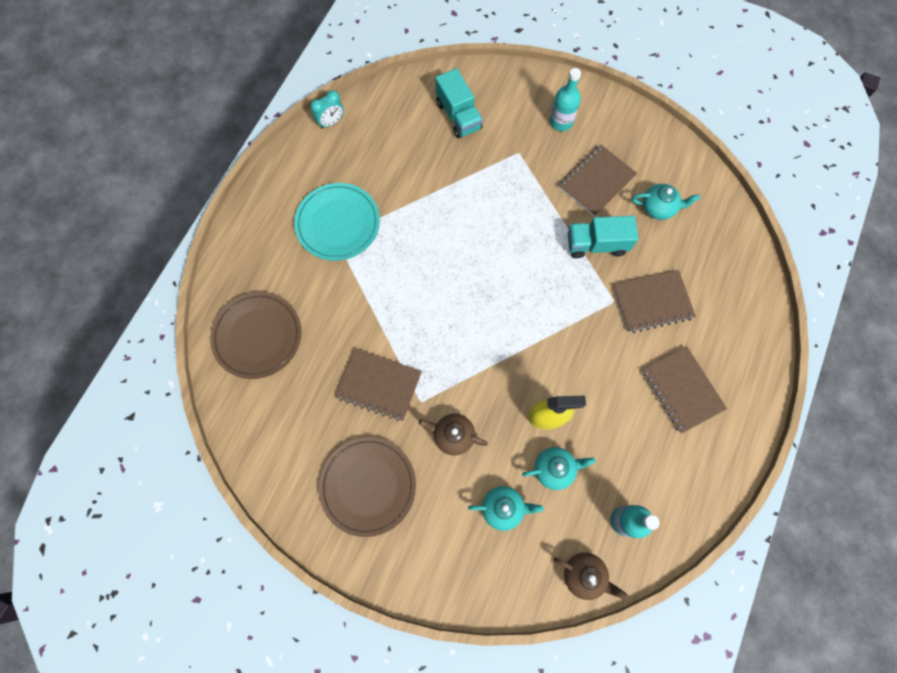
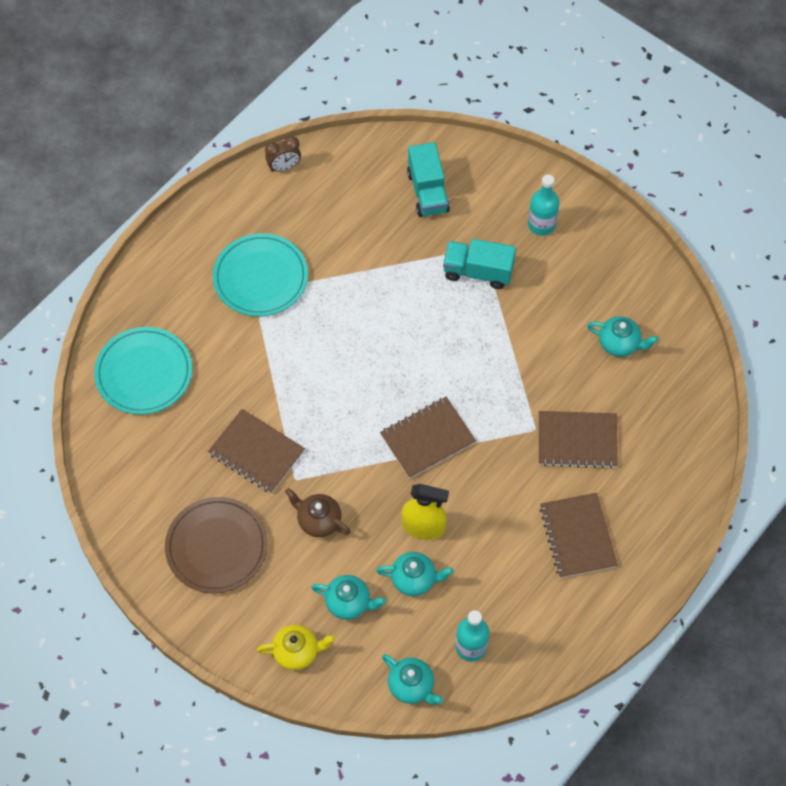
camera: 15 degrees right, 10 degrees down
brown plate [210,292,301,379] -> turquoise plate [94,327,192,415]
turquoise clock [310,90,344,129] -> brown clock [265,136,301,172]
brown teapot [553,552,628,600] -> turquoise teapot [382,654,443,705]
brown notebook [558,144,637,217] -> brown notebook moved to [380,397,476,479]
turquoise truck [568,216,639,258] -> turquoise truck moved to [443,239,516,289]
none -> yellow teapot [257,625,335,670]

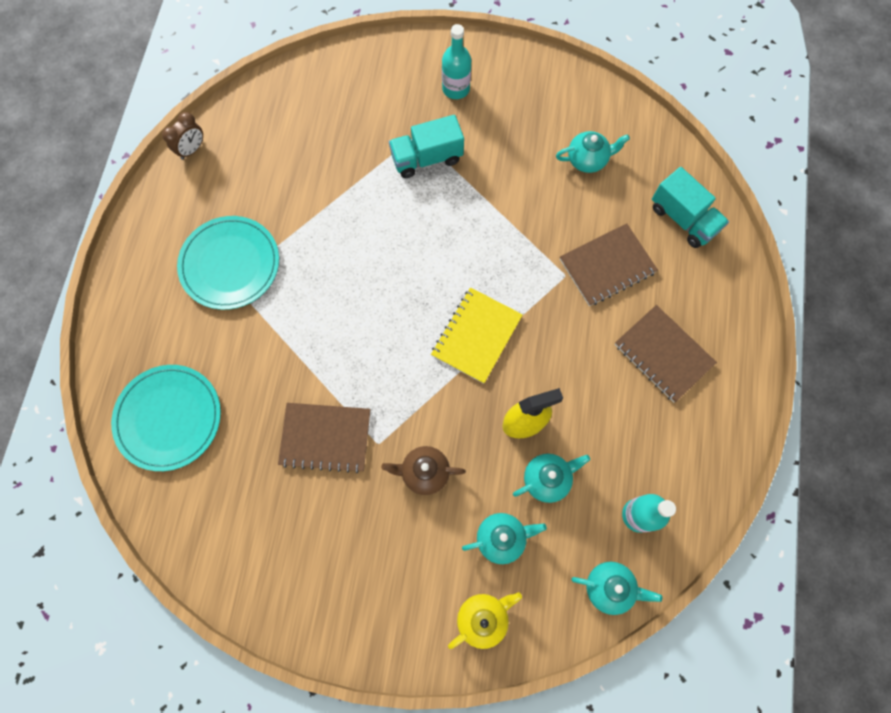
camera: 30 degrees left, 10 degrees up
brown plate [165,497,268,593] -> none
brown notebook [380,397,476,479] -> yellow notebook [431,287,523,384]
turquoise truck [407,142,450,217] -> turquoise truck moved to [652,167,729,248]

